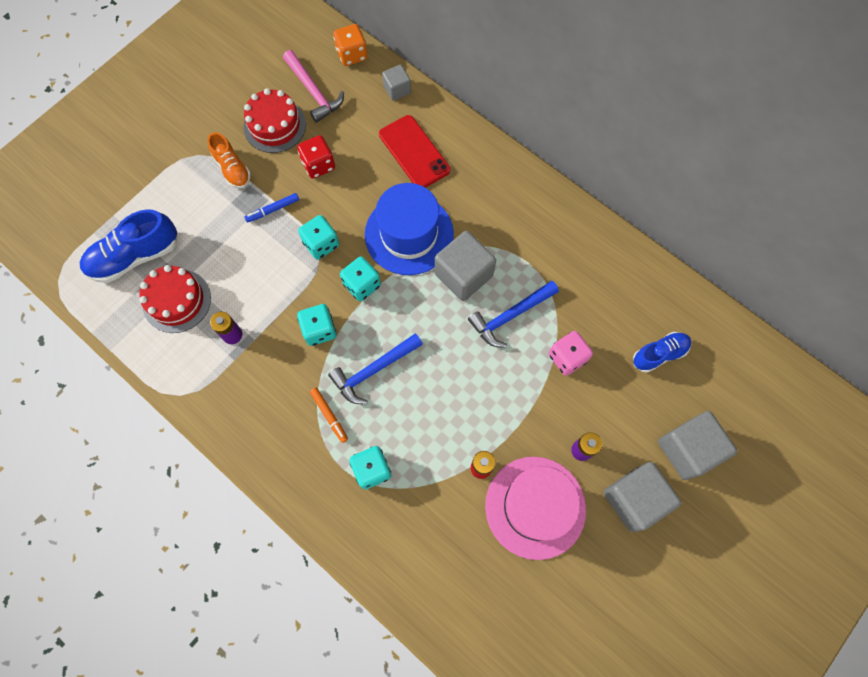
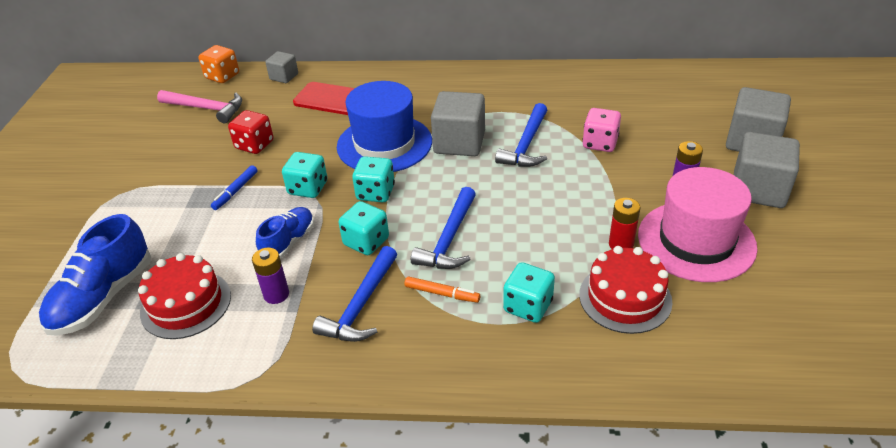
camera: 35 degrees left, 30 degrees down
orange shoe [208,132,251,189] -> none
red cake [243,88,306,153] -> red cake moved to [579,246,672,334]
blue shoe [633,332,691,373] -> blue shoe moved to [256,207,314,259]
none -> blue hammer [312,246,397,342]

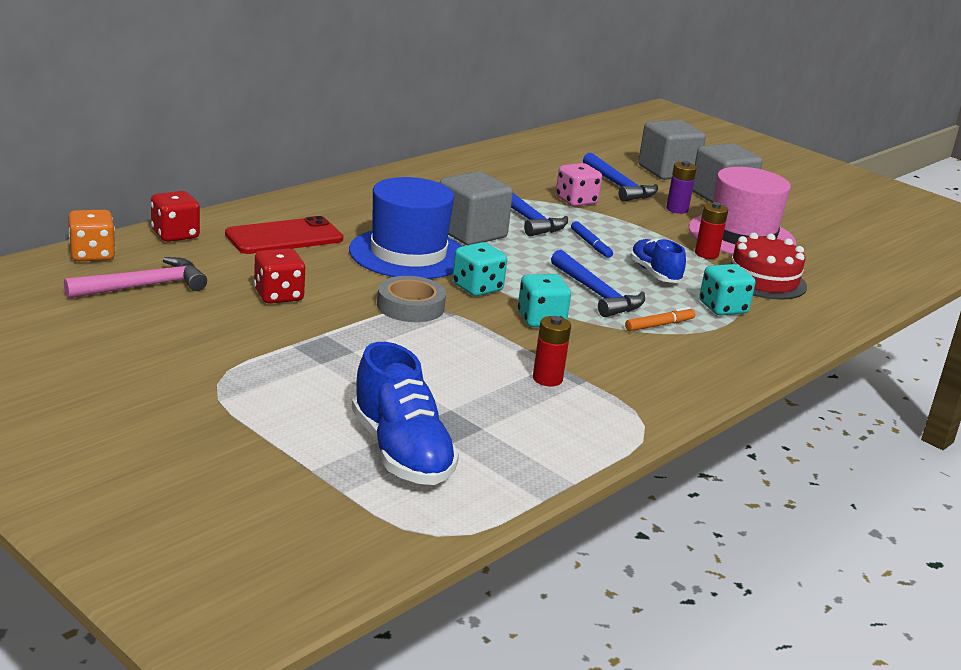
camera: 55 degrees left, 15 degrees down
red cake [138,253,231,339] -> none
blue marker [211,165,258,210] -> blue marker moved to [571,221,613,258]
purple battery [252,248,289,304] -> red battery [533,316,571,386]
blue shoe [256,207,314,259] -> blue shoe moved to [630,238,686,283]
grey cube [265,51,298,83] -> red dice [151,191,200,242]
turquoise dice [282,152,327,198] -> grey tape [377,276,446,322]
blue hammer [312,246,397,342] -> blue hammer moved to [583,153,658,202]

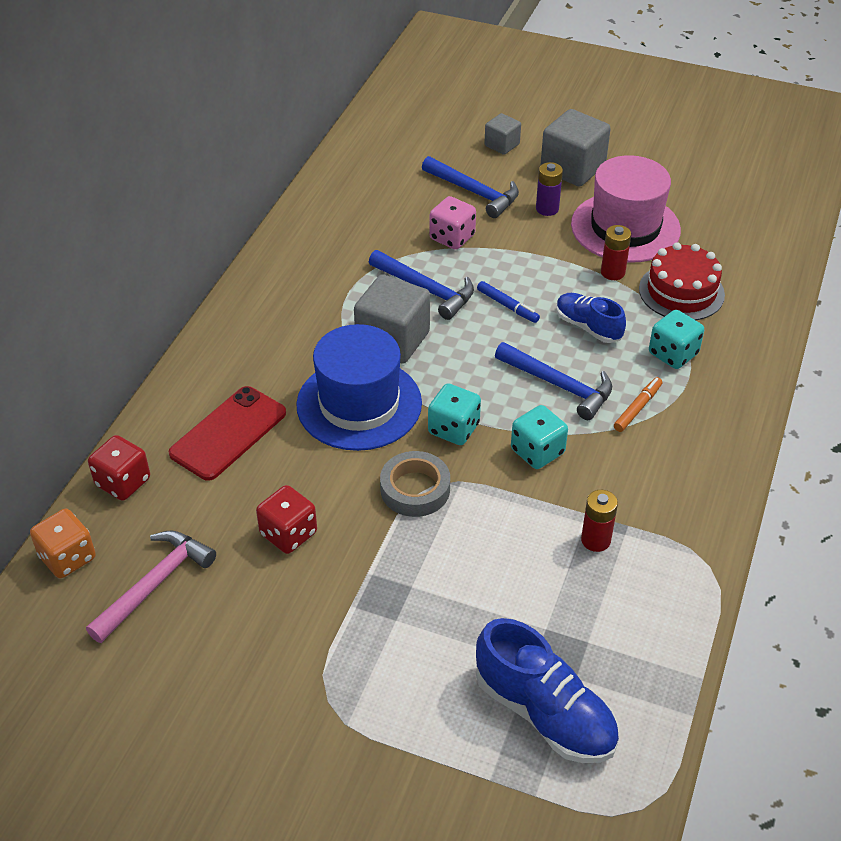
camera: 20 degrees left, 20 degrees up
grey cube [638,120,706,180] -> grey cube [484,113,521,155], size x0.55

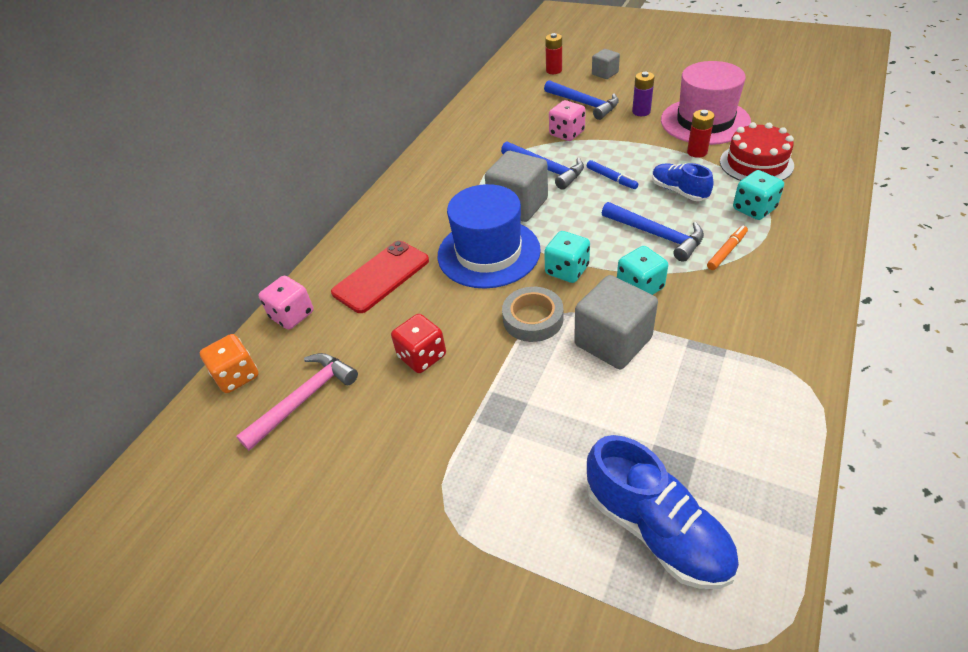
camera: 10 degrees right, 0 degrees up
red dice [88,435,150,501] -> pink dice [259,276,314,330]
grey cube [540,109,611,187] -> grey cube moved to [574,275,658,369]
red battery [581,490,618,552] -> red battery moved to [545,33,562,74]

